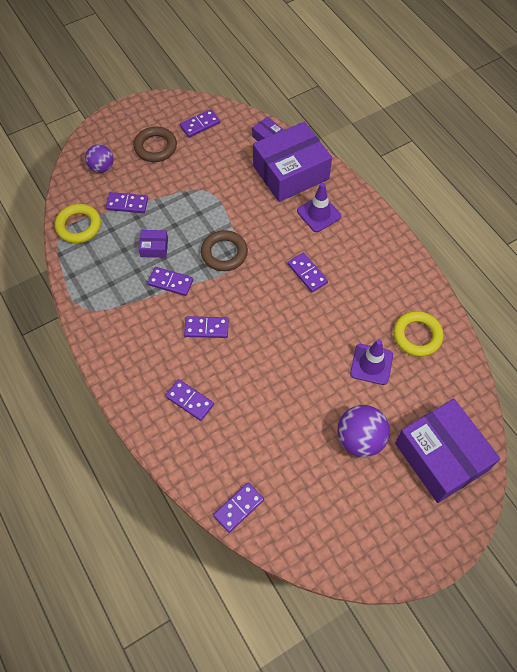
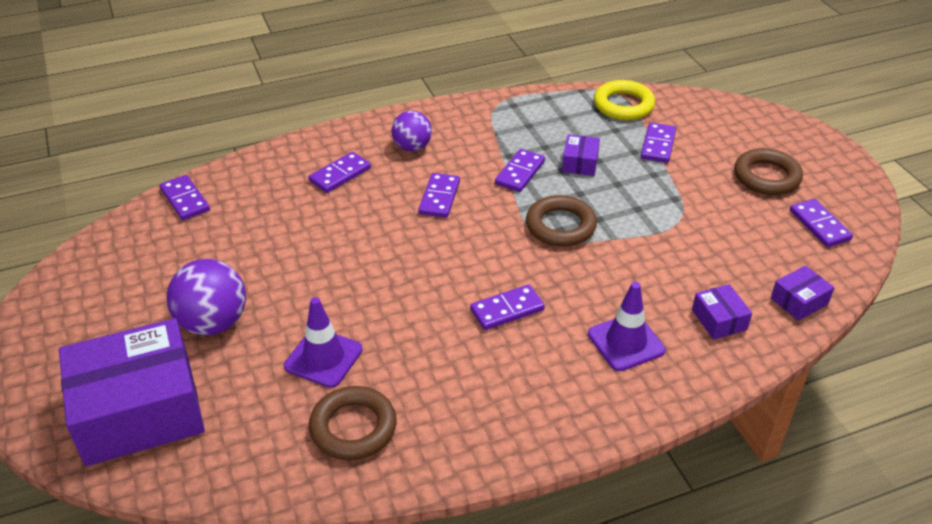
camera: 100 degrees right, 20 degrees down
purple ball [85,144,114,173] -> purple ball moved to [391,111,432,151]
purple box [253,122,332,202] -> purple box [692,284,752,339], size x0.42
yellow ring [393,311,443,357] -> brown ring [309,386,397,460]

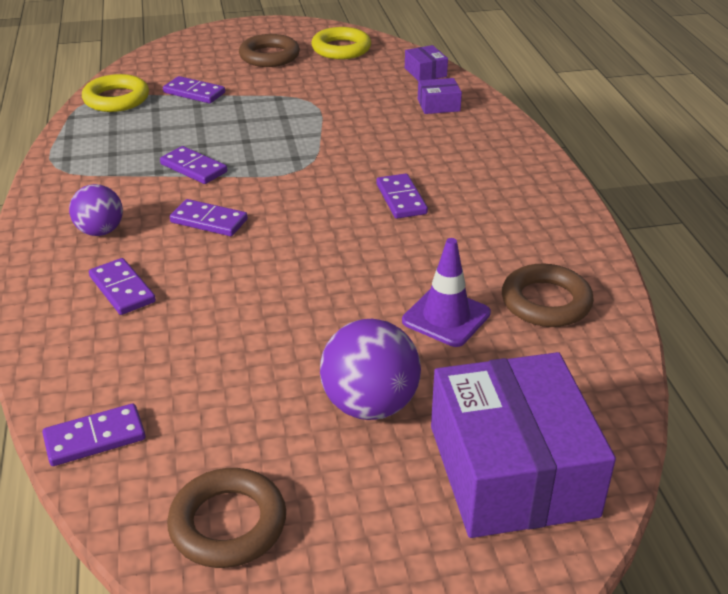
camera: 80 degrees left, 5 degrees down
brown ring [526,195,597,247] -> brown ring moved to [167,468,286,568]
purple box [562,134,600,176] -> none
purple traffic cone [588,282,666,371] -> none
purple domino [790,199,853,247] -> yellow ring [311,27,371,59]

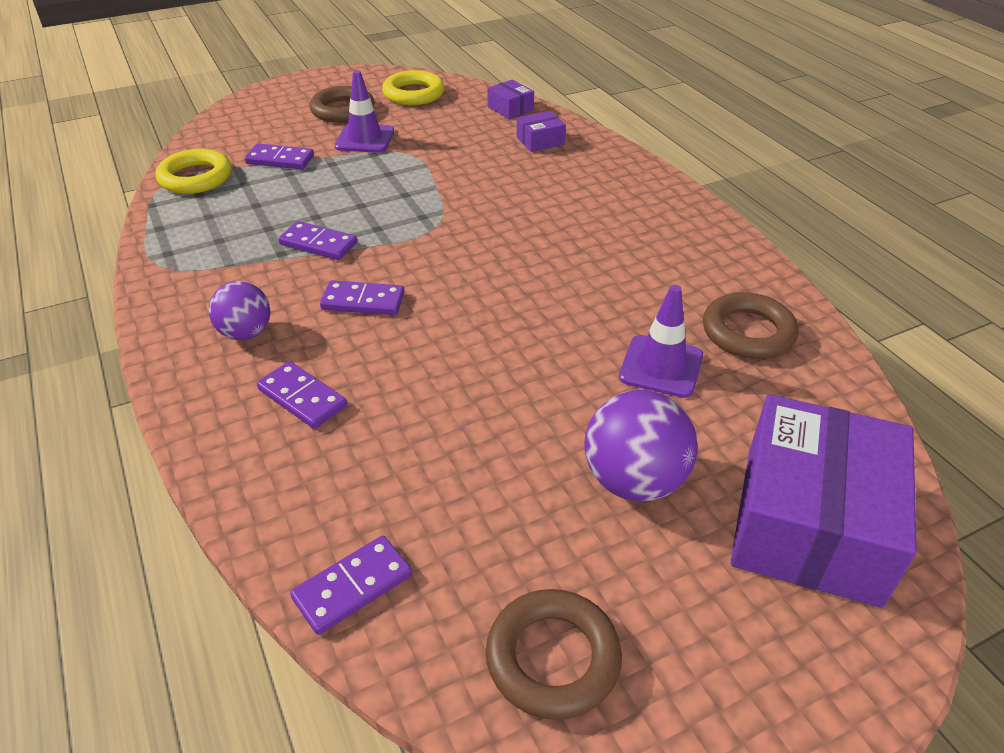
camera: 15 degrees left, 5 degrees up
purple domino [376,173,428,219] -> none
purple box [431,352,616,538] -> purple box turned 45 degrees clockwise [730,394,917,608]
none -> purple traffic cone [335,70,394,153]

